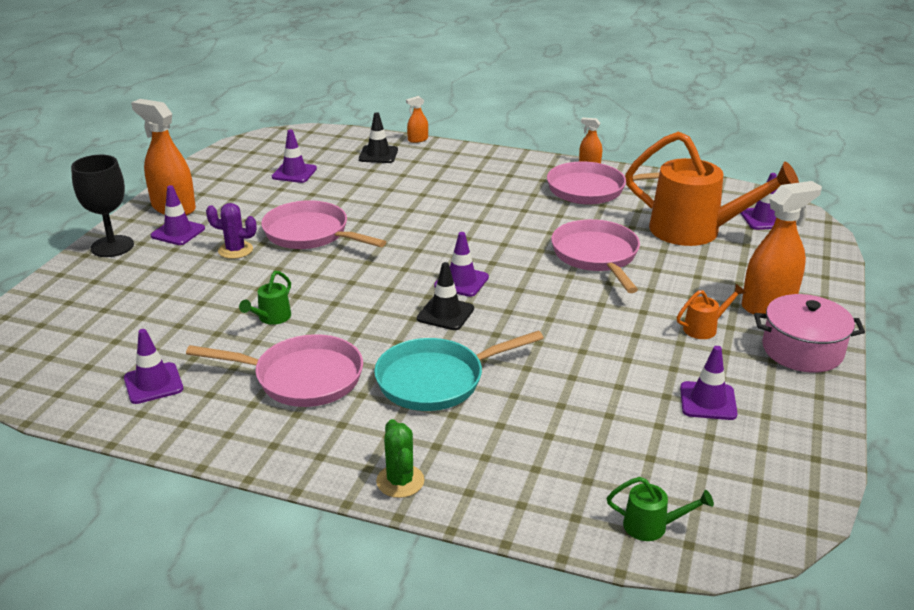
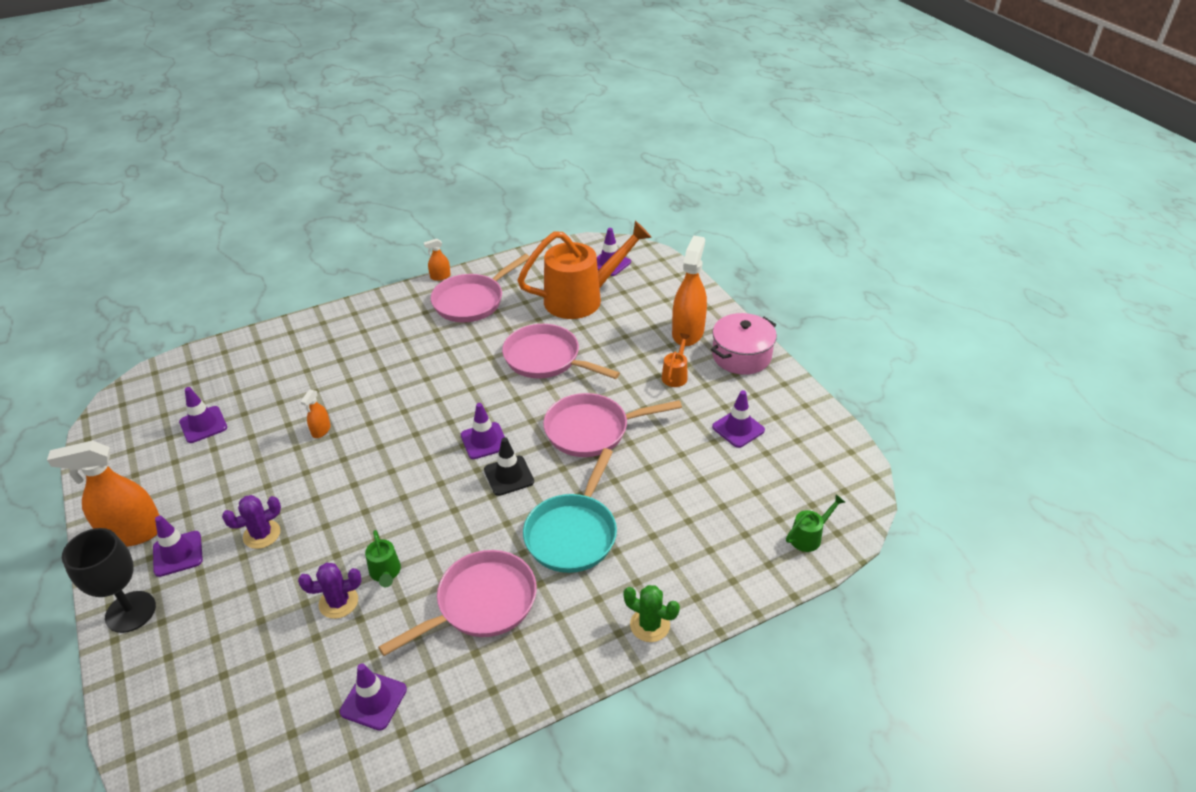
camera: 45 degrees left, 10 degrees up
pink pan [261,200,386,249] -> pink pan moved to [543,393,682,457]
black traffic cone [359,112,398,163] -> none
orange spray bottle [406,96,428,143] -> orange spray bottle moved to [300,390,331,438]
none -> purple cactus [298,563,361,619]

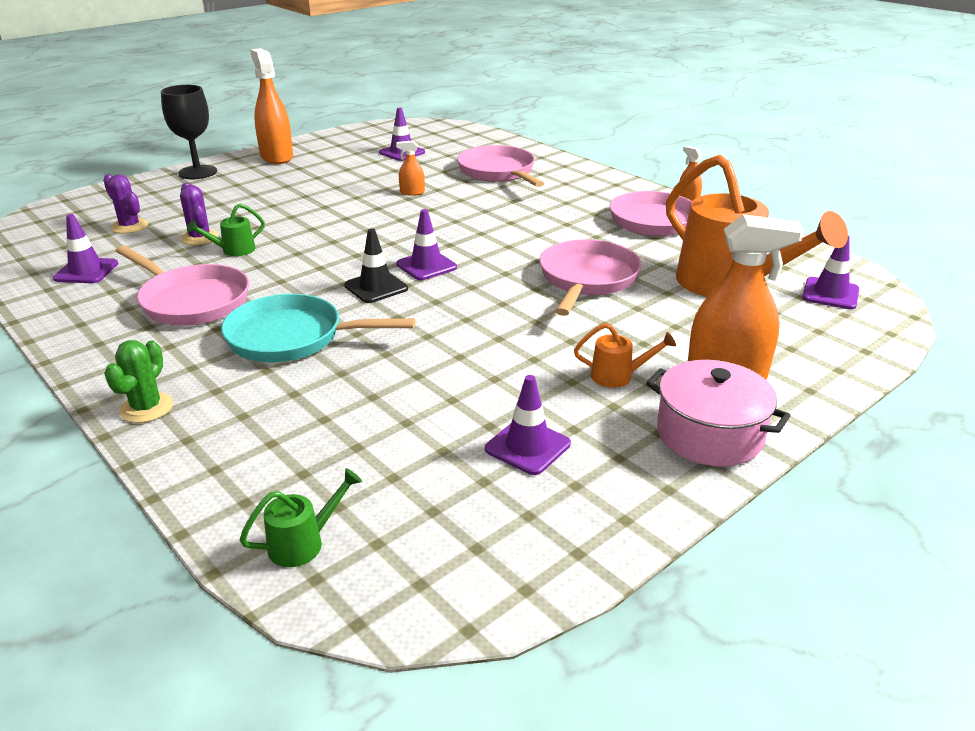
camera: 75 degrees right, 10 degrees down
purple traffic cone [153,516,203,577] -> none
purple cactus [222,495,281,549] -> purple cactus moved to [103,174,148,234]
pink pan [543,393,682,457] -> pink pan moved to [457,145,544,187]
green watering can [786,494,845,552] -> green watering can turned 75 degrees counterclockwise [240,468,362,567]

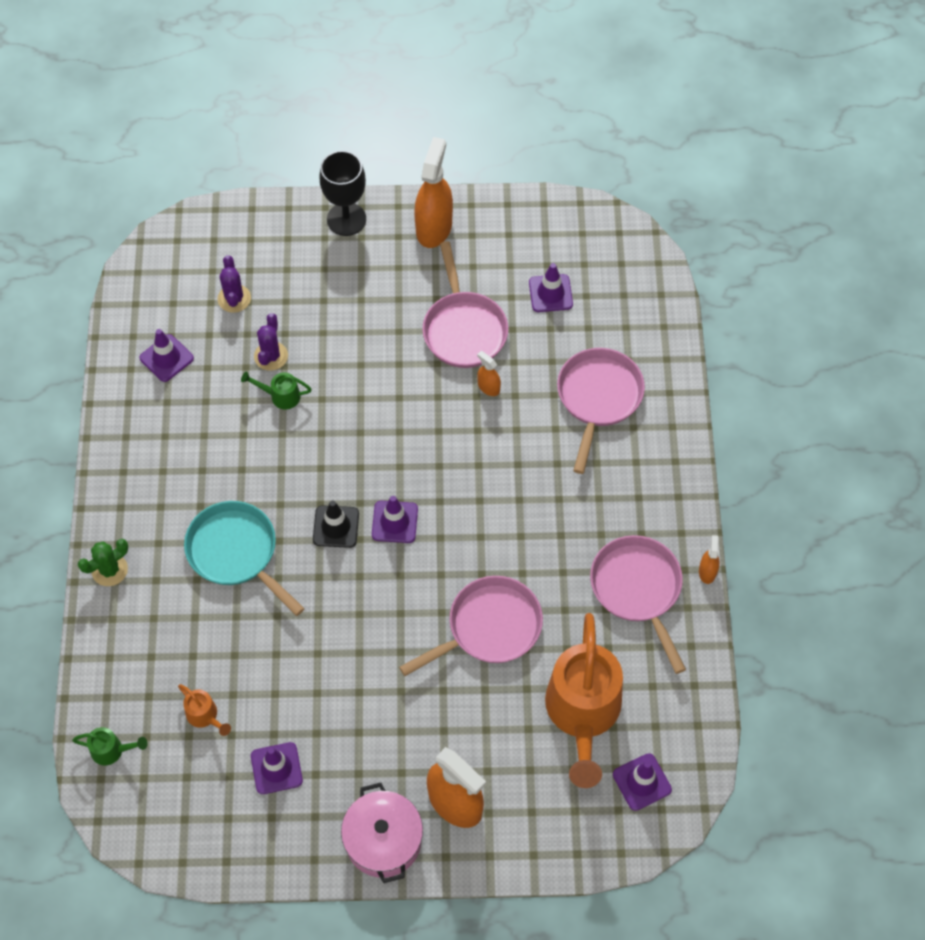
camera: 40 degrees right, 30 degrees up
pink pan [116,246,249,326] -> pink pan moved to [422,241,508,368]
orange watering can [574,323,676,388] -> orange watering can moved to [178,684,231,736]

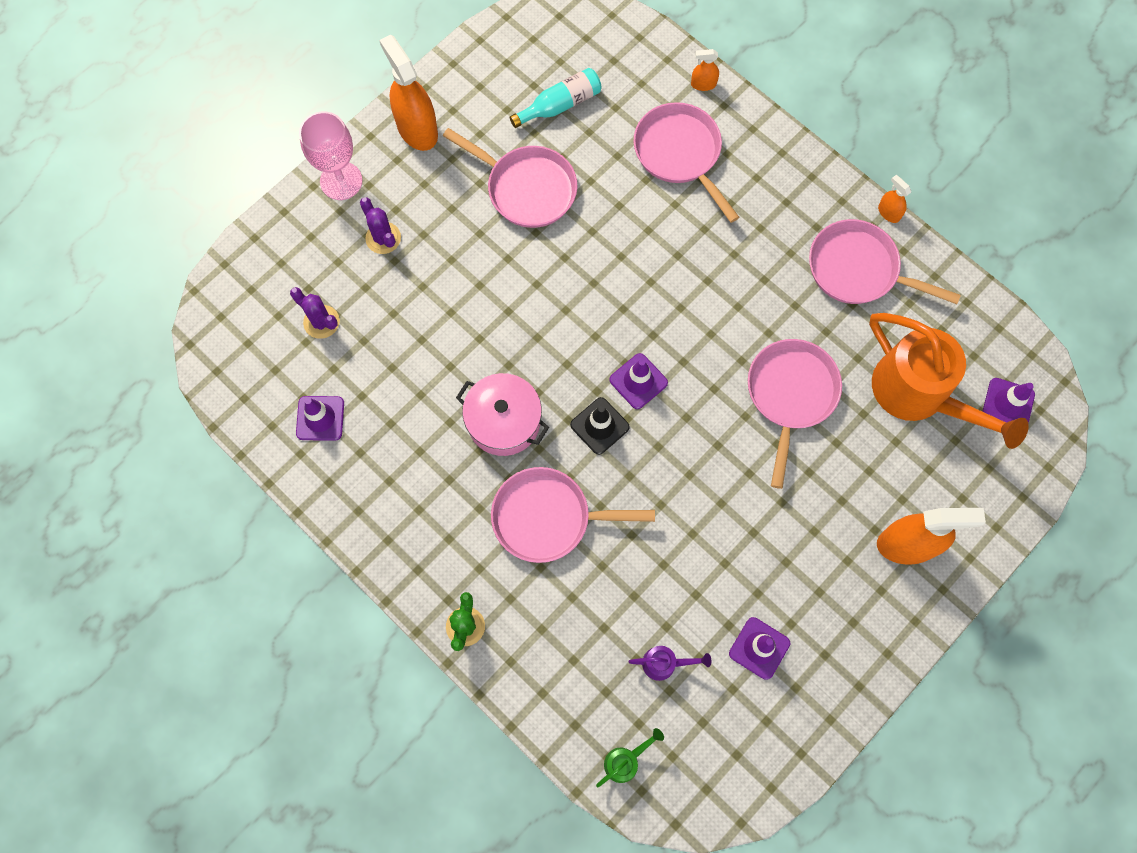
camera: 45 degrees left, 10 degrees up
orange watering can [178,684,231,736] -> purple watering can [629,646,711,681]
turquoise pan [184,501,305,616] -> pink pan [491,467,655,563]
green watering can [241,371,312,409] -> none
purple cactus [254,313,288,371] -> purple cactus moved to [360,197,401,254]
black goblet [319,151,366,236] -> pink goblet [299,111,362,200]
pink pot [341,783,423,883] -> pink pot moved to [456,373,549,456]
orange spray bottle [477,351,501,396] -> orange spray bottle moved to [691,49,719,91]
purple traffic cone [529,263,573,312] -> turquoise bottle [510,68,601,128]

